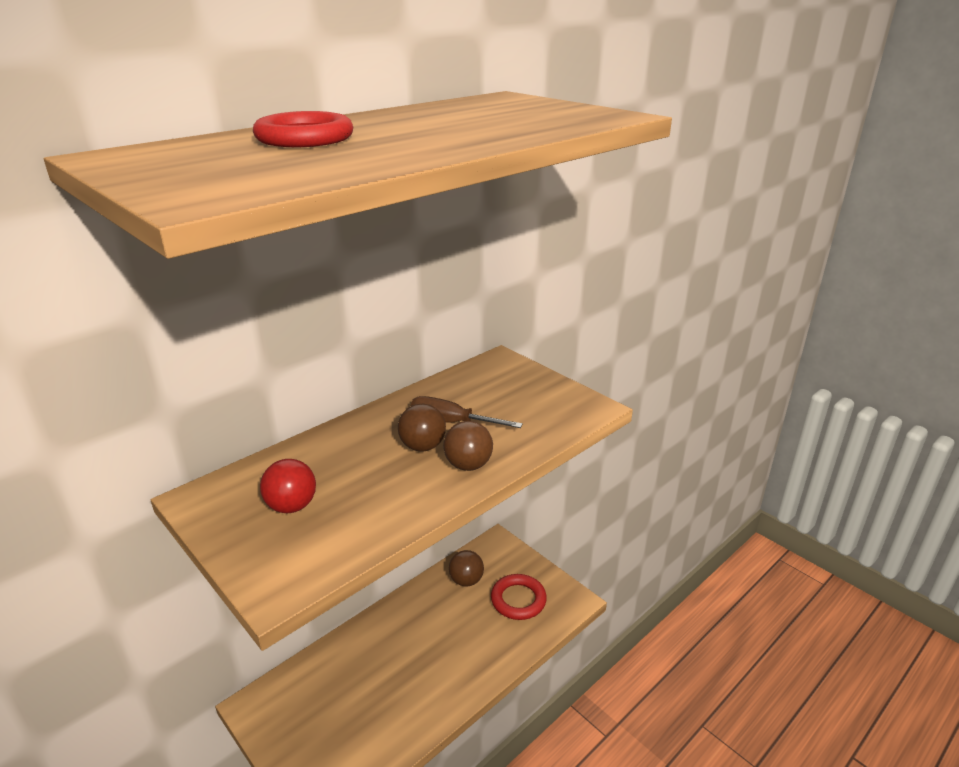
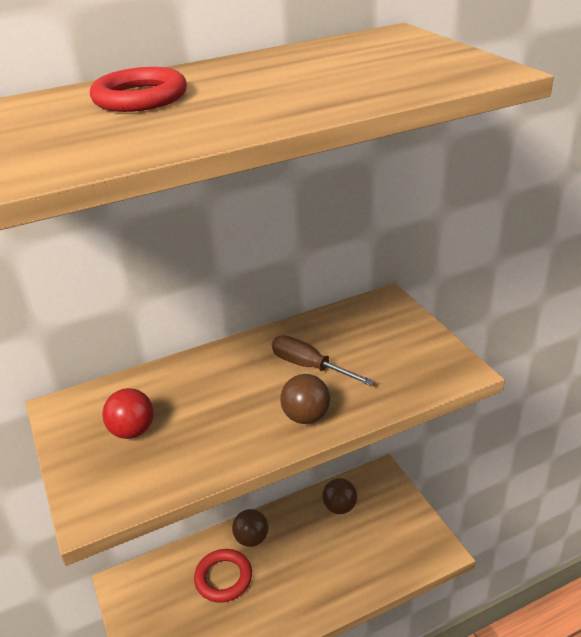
camera: 20 degrees right, 5 degrees up
brown ball [398,404,446,452] -> brown ball moved to [232,509,268,547]
red ring [491,574,547,620] -> red ring moved to [194,549,252,603]

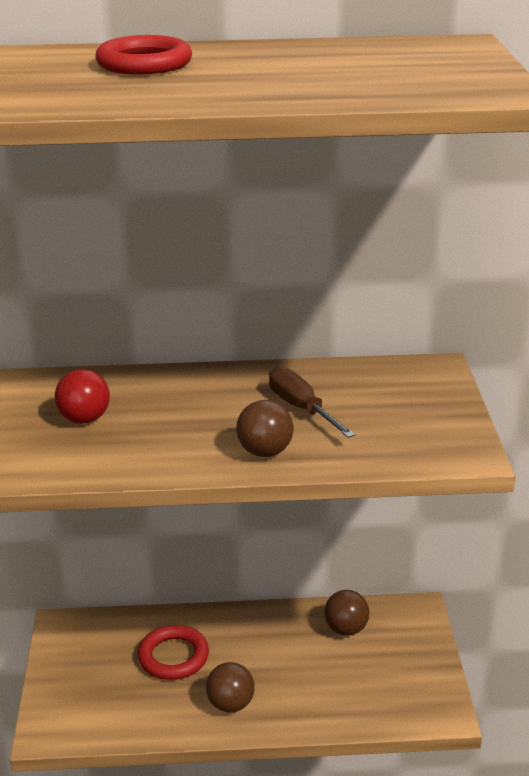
camera: 20 degrees right, 5 degrees down
brown ball [232,509,268,547] -> brown ball moved to [206,662,255,712]

